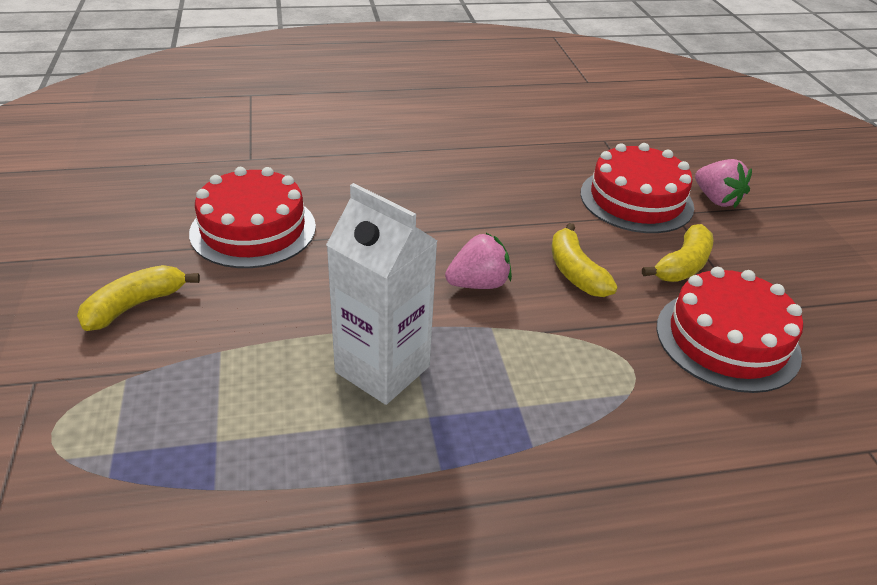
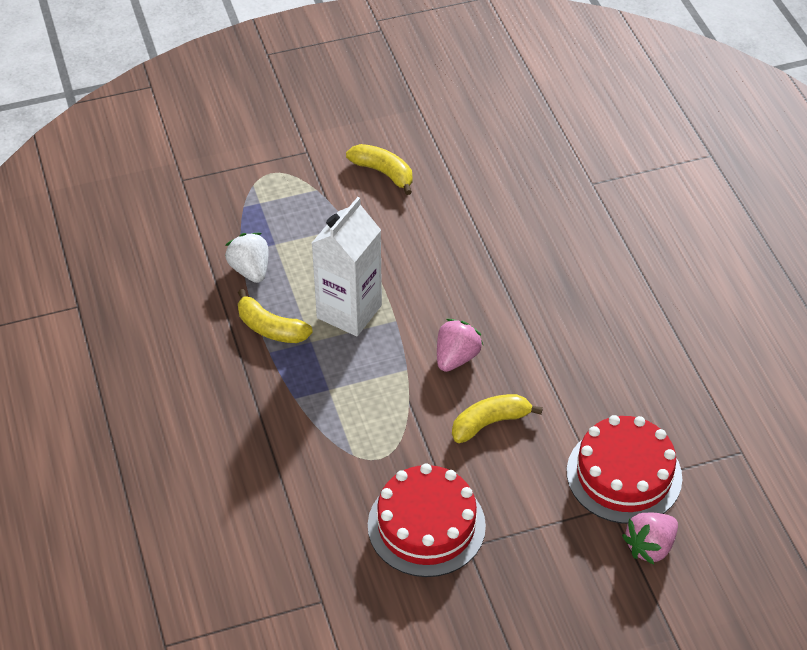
camera: 85 degrees right, 10 degrees up
red cake [189,167,316,268] -> none
pink strawberry [445,232,512,289] -> pink strawberry turned 120 degrees counterclockwise [437,319,483,372]
yellow banana [642,224,714,282] -> yellow banana moved to [238,289,313,343]
none -> white strawberry [225,233,269,283]

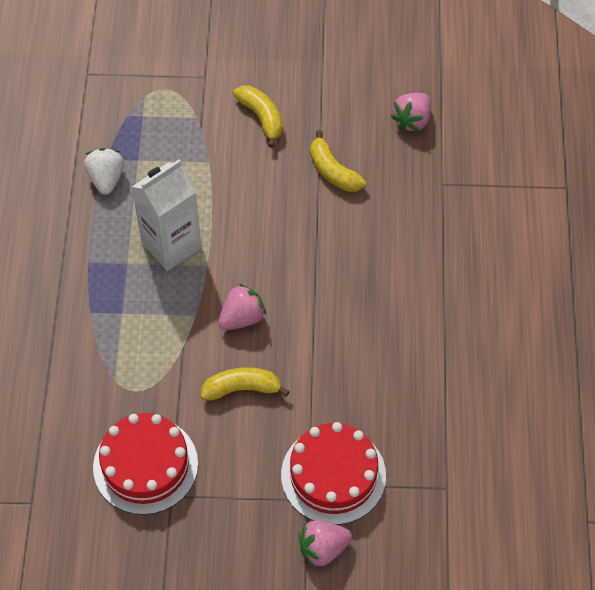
camera: 20 degrees right, 10 degrees up
yellow banana [238,289,313,343] -> yellow banana moved to [310,130,366,192]
none -> pink strawberry [390,93,431,132]

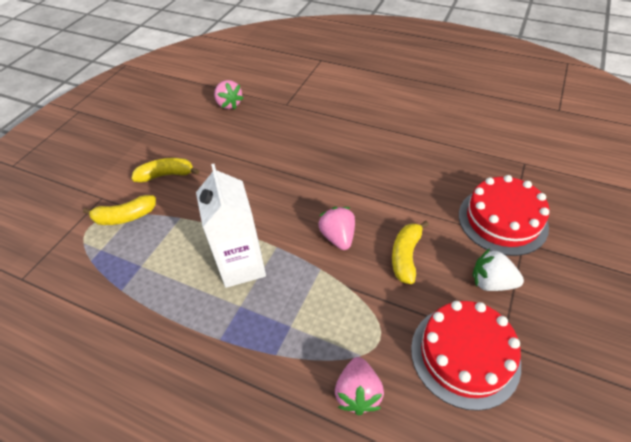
camera: 65 degrees left, 10 degrees down
white strawberry [84,148,124,195] -> white strawberry moved to [473,248,524,291]
pink strawberry [299,520,352,568] -> pink strawberry moved to [335,357,384,415]
yellow banana [310,130,366,192] -> yellow banana moved to [83,195,156,225]

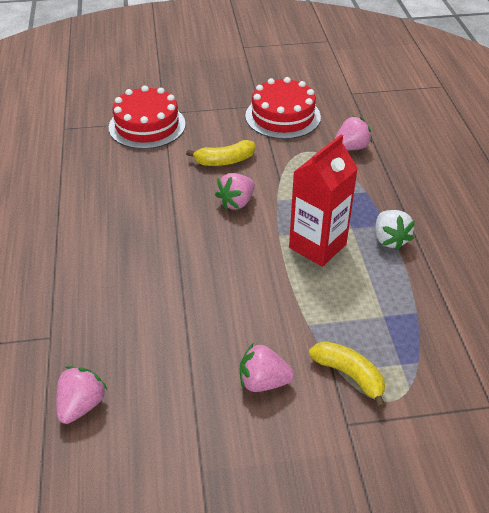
camera: 125 degrees left, 5 degrees down
yellow banana [131,158,199,183] -> pink strawberry [240,343,294,392]
white carton [196,164,266,288] -> red carton [289,135,358,267]
white strawberry [473,248,524,291] -> white strawberry moved to [375,210,415,250]

